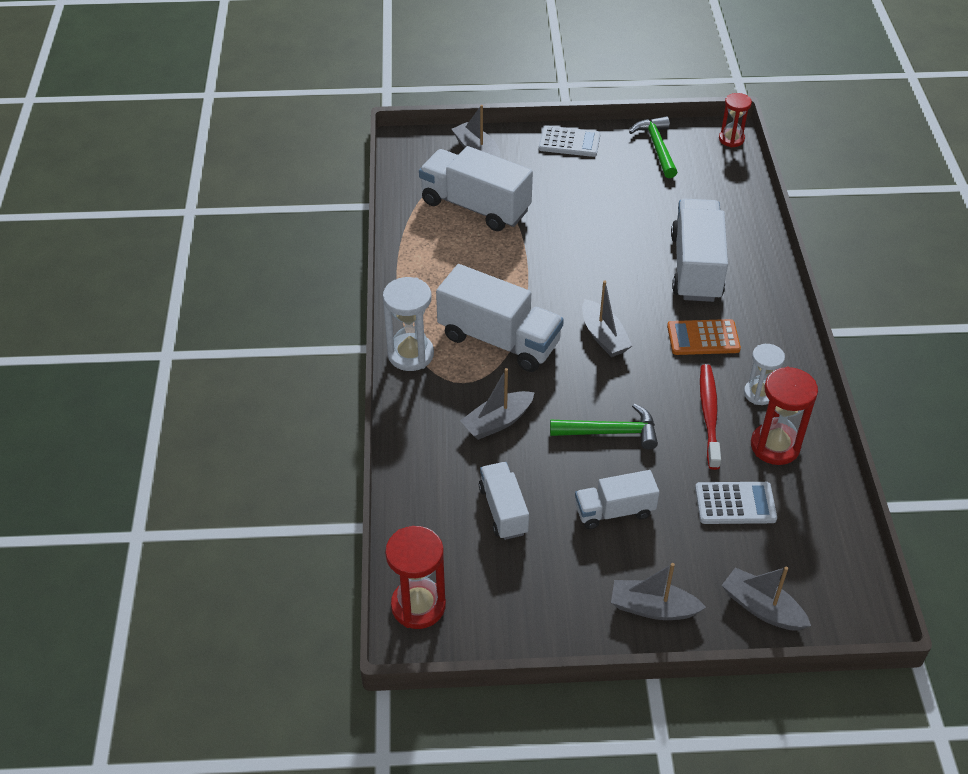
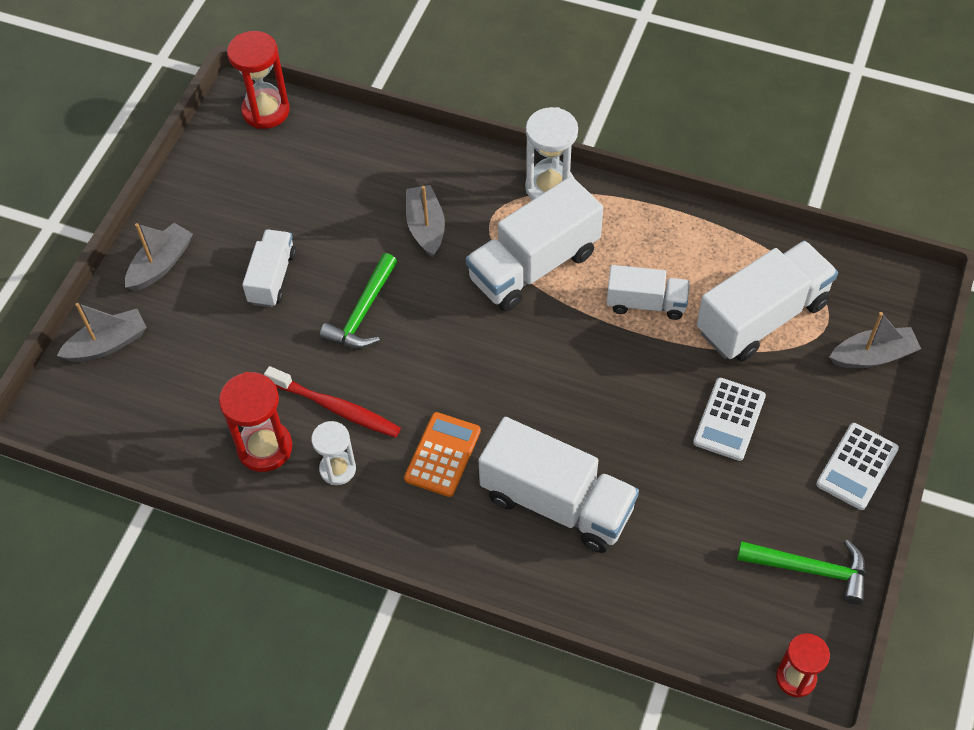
camera: 115 degrees right, 10 degrees up
white truck [479,462,529,540] -> white truck moved to [606,265,689,320]
grey boat [582,281,632,357] -> none
white calculator [695,482,777,524] -> white calculator moved to [693,378,766,461]

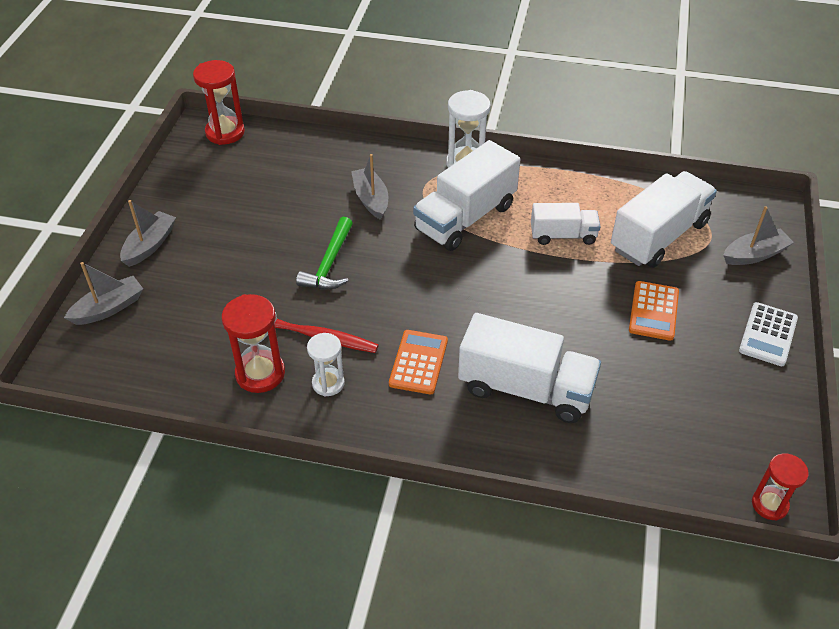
camera: 10 degrees left, 10 degrees down
white truck [242,230,296,307] -> none
white calculator [693,378,766,461] -> orange calculator [629,281,679,341]
green hammer [737,540,866,604] -> none

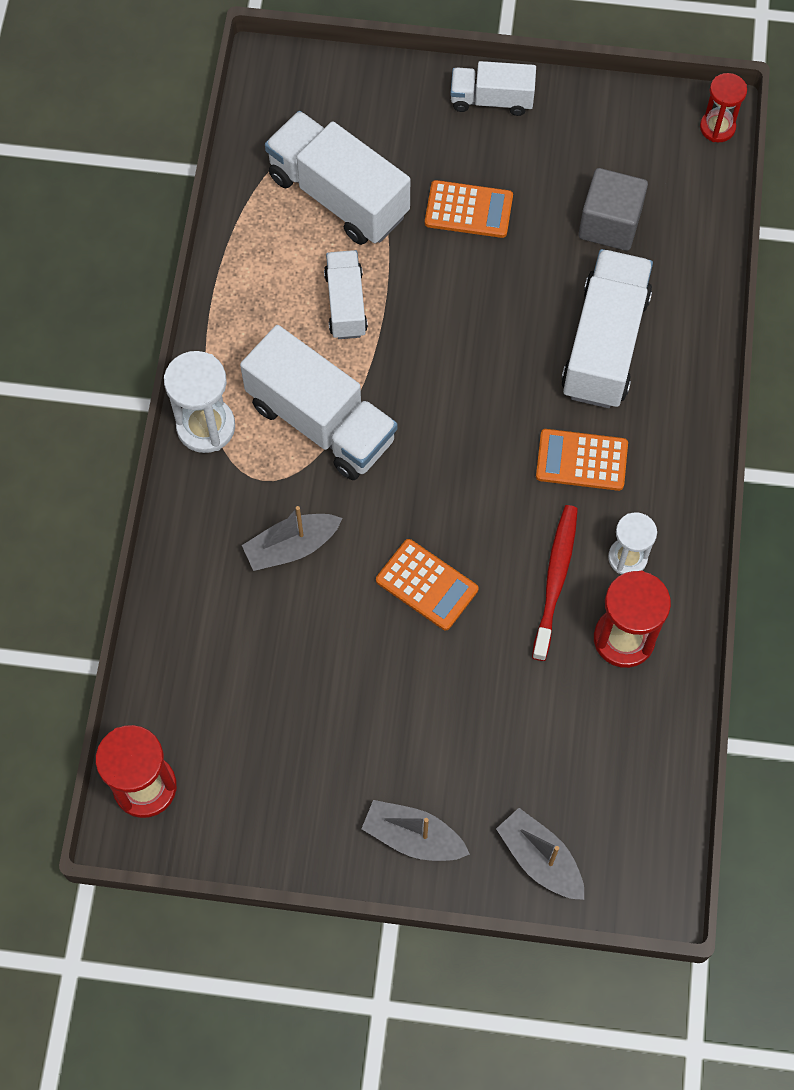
camera: 95 degrees left, 20 degrees up
green hammer [296,217,353,290] -> orange calculator [376,539,479,630]
grey boat [724,206,794,265] -> none
white calculator [739,302,798,366] -> white truck [450,61,536,116]
none -> grey cube [579,168,648,251]

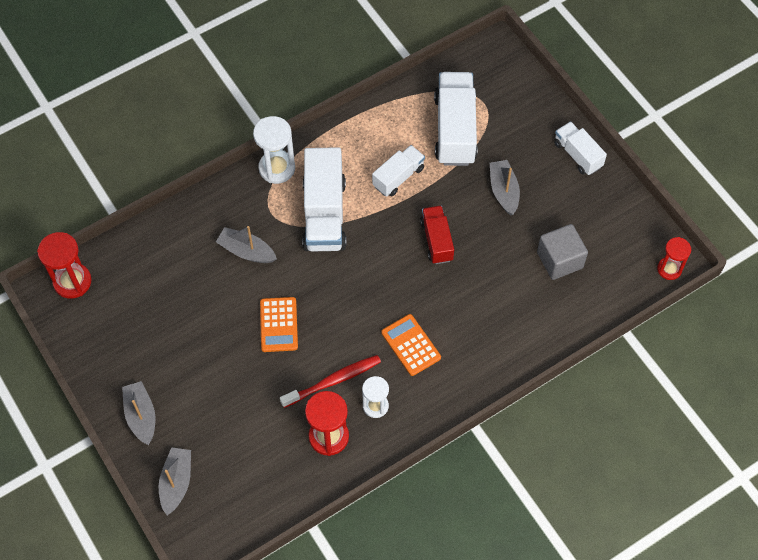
camera: 50 degrees right, 5 degrees down
orange calculator [425,180,513,238] -> grey boat [490,160,520,215]
white truck [561,249,653,408] -> none
none -> red truck [420,206,454,264]

